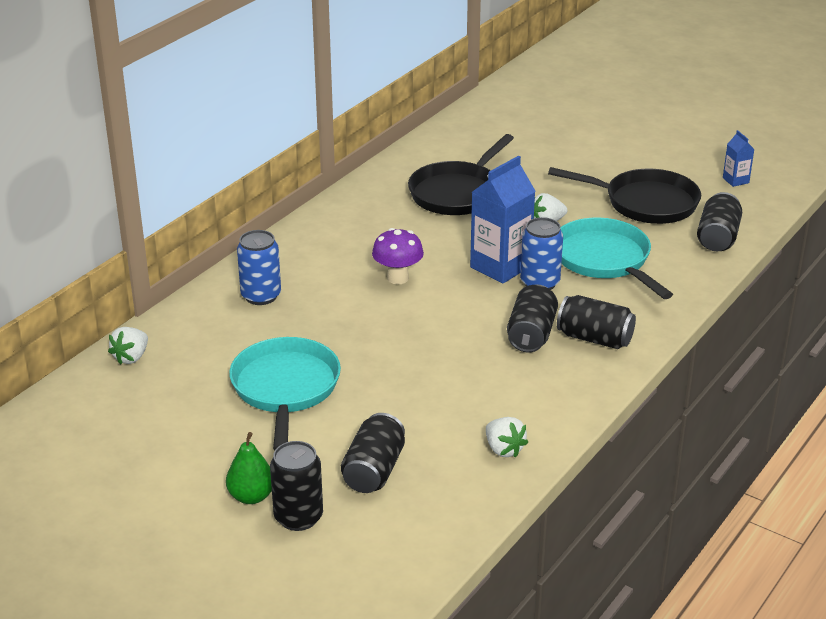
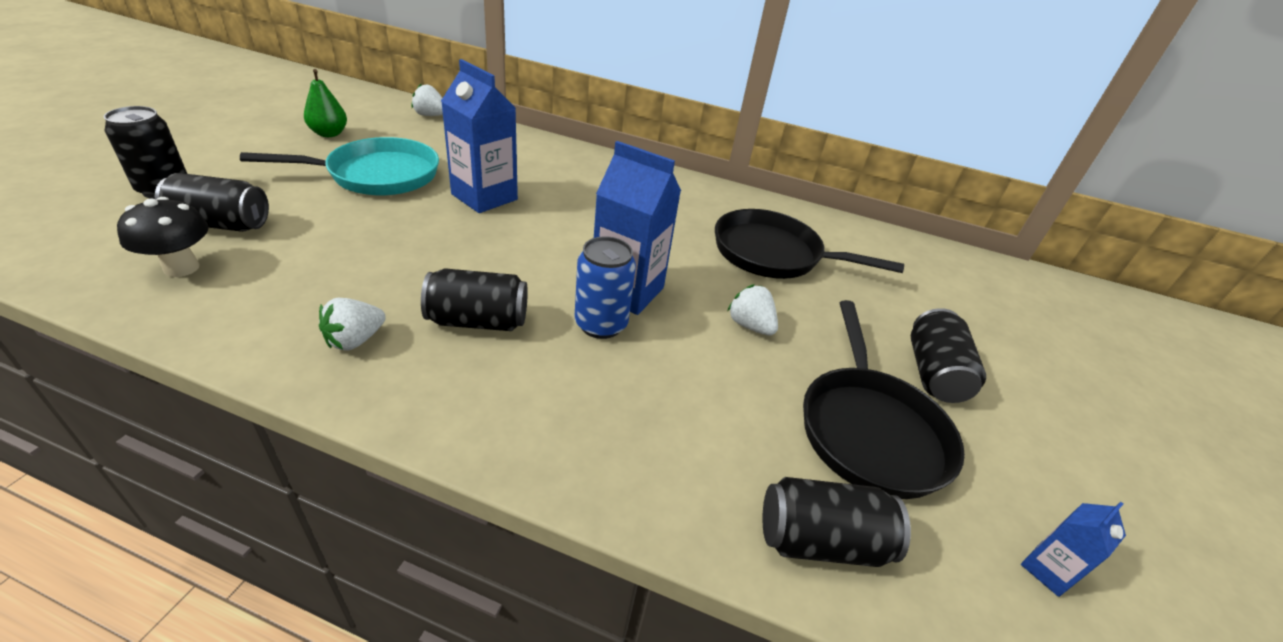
camera: 70 degrees right, 5 degrees up
green pear [226,432,272,504] -> green pear moved to [304,69,347,137]
blue can [237,230,281,305] -> none
purple mushroom [372,228,424,284] -> none
white strawberry [486,417,528,458] -> white strawberry moved to [319,298,386,351]
black can [557,295,636,349] -> black can moved to [911,308,986,403]
turquoise pan [561,218,673,299] -> none
none -> black mushroom [117,197,209,277]
none -> blue carton [441,59,518,213]

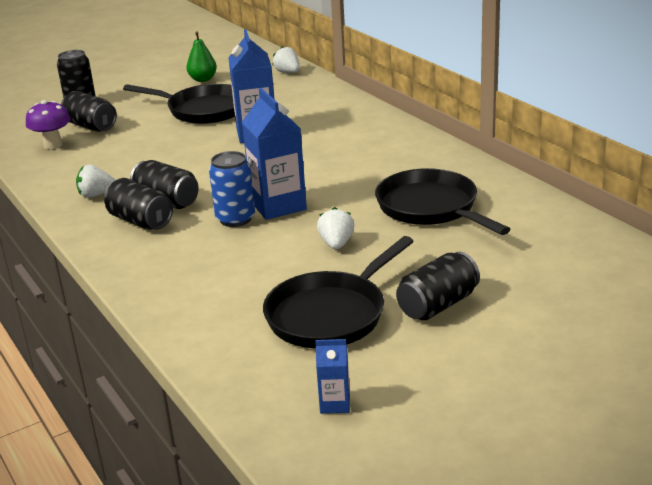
camera: 45 degrees right, 10 degrees down
black mushroom [117,197,209,277] -> purple mushroom [26,100,71,149]
turquoise pan [240,137,439,195] -> black pan [123,84,235,124]
black can [762,477,911,567] -> black can moved to [104,178,173,230]

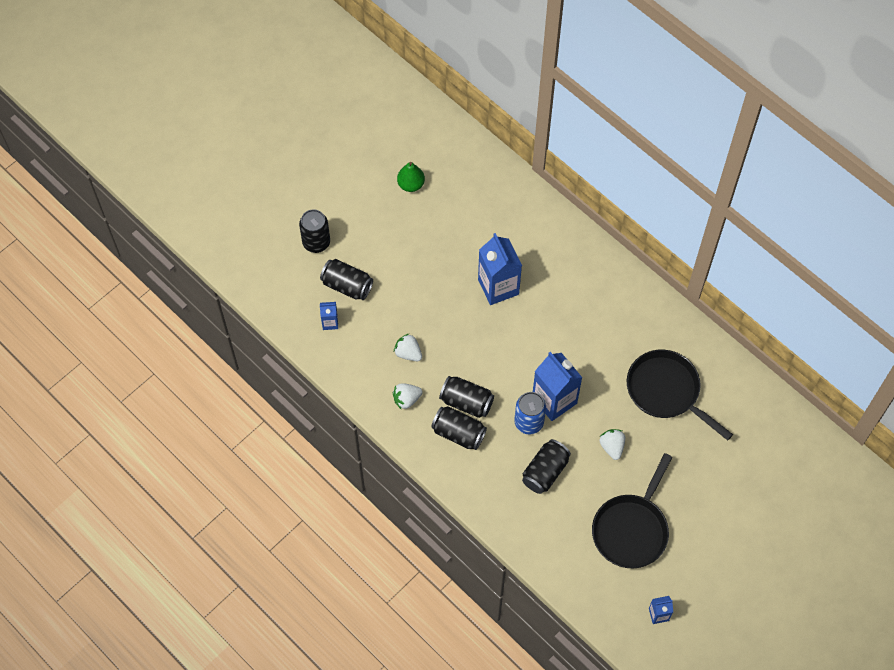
camera: 15 degrees left, 35 degrees up
purple mushroom [26,100,71,149] -> blue carton [320,302,338,330]
black pan [123,84,235,124] -> none
white strawberry [272,46,300,73] -> white strawberry moved to [394,334,422,361]
black can [396,252,480,320] -> black can moved to [522,439,571,494]

